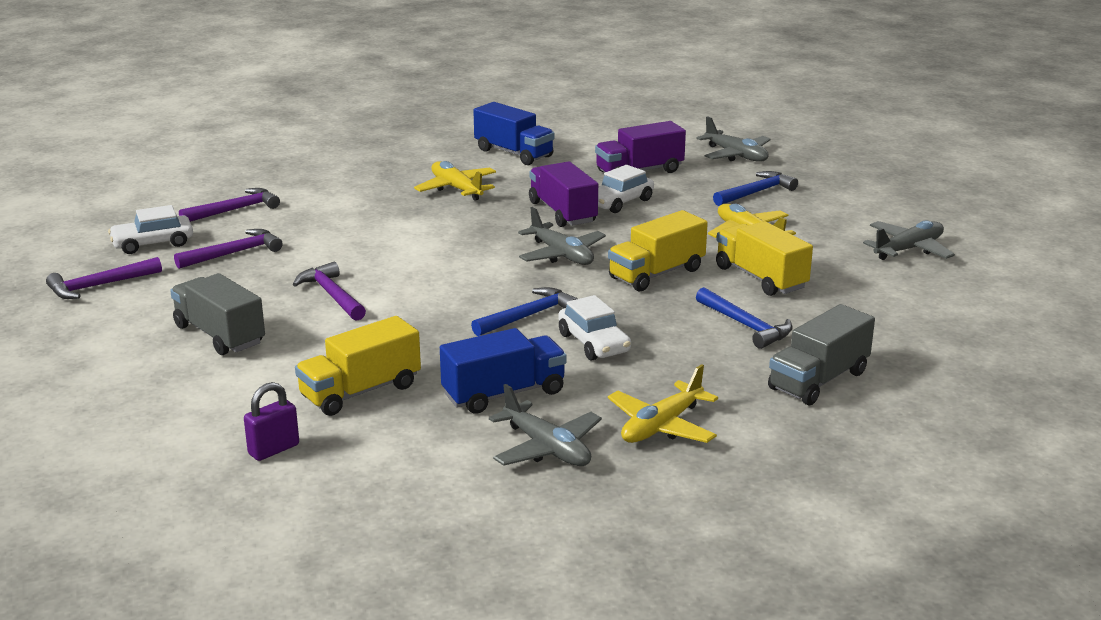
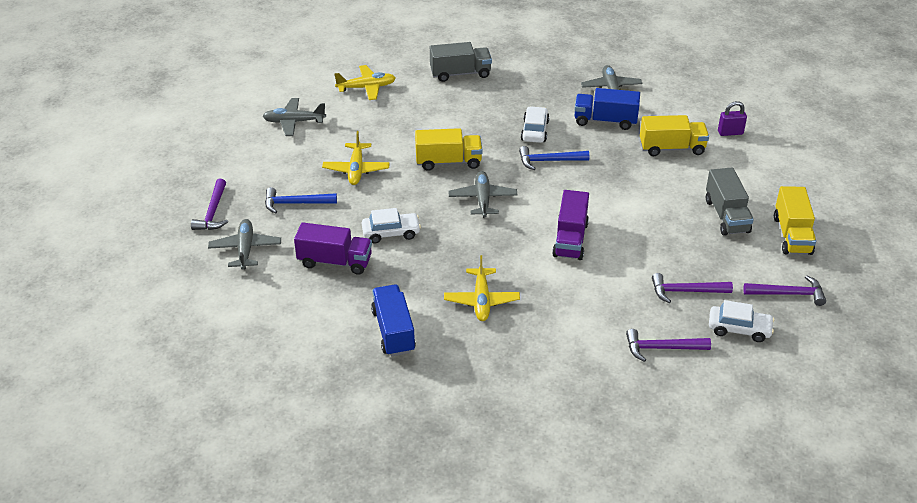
camera: 145 degrees left, 15 degrees up
purple hammer [292,262,366,321] -> purple hammer moved to [191,179,228,230]
purple truck [529,161,598,227] -> purple truck moved to [552,190,589,260]
yellow plane [608,364,718,443] -> yellow plane moved to [334,65,396,100]
blue hammer [696,287,793,349] -> none
yellow truck [716,221,813,296] -> yellow truck moved to [774,186,816,255]

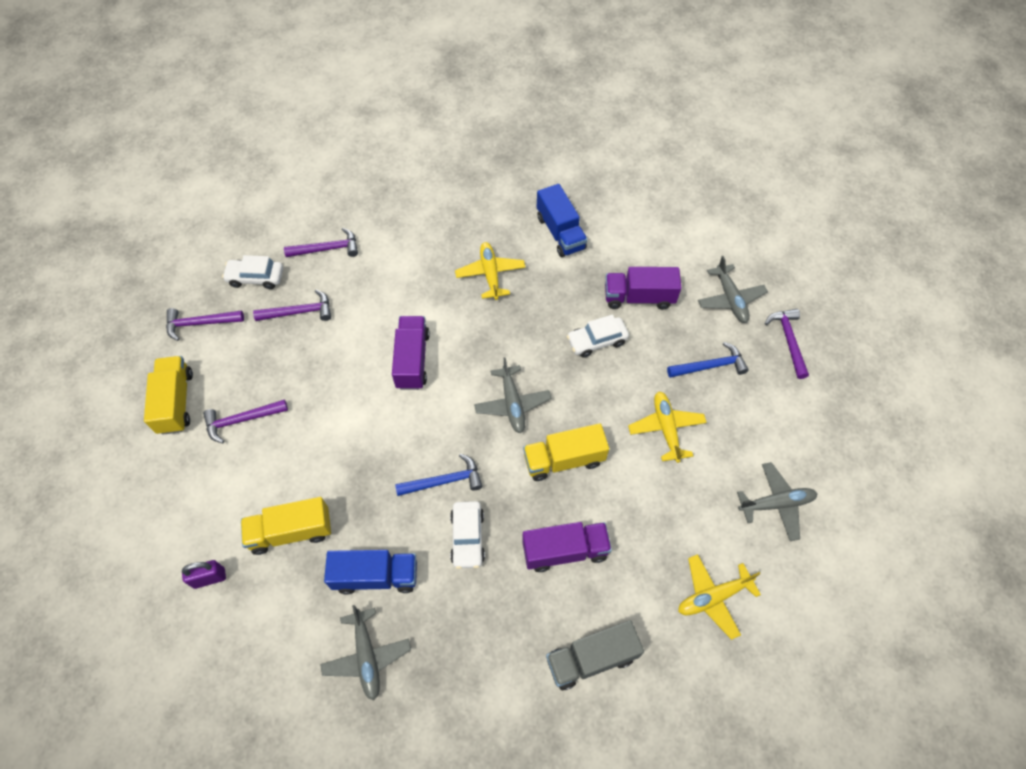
camera: 170 degrees right, 20 degrees up
grey truck [706,167,754,236] -> purple hammer [203,399,288,443]
none -> purple truck [522,522,612,572]

